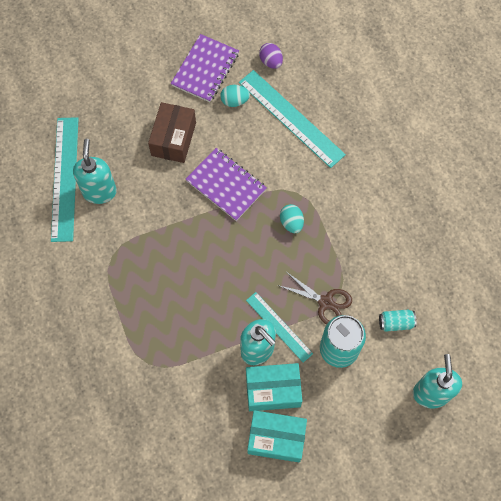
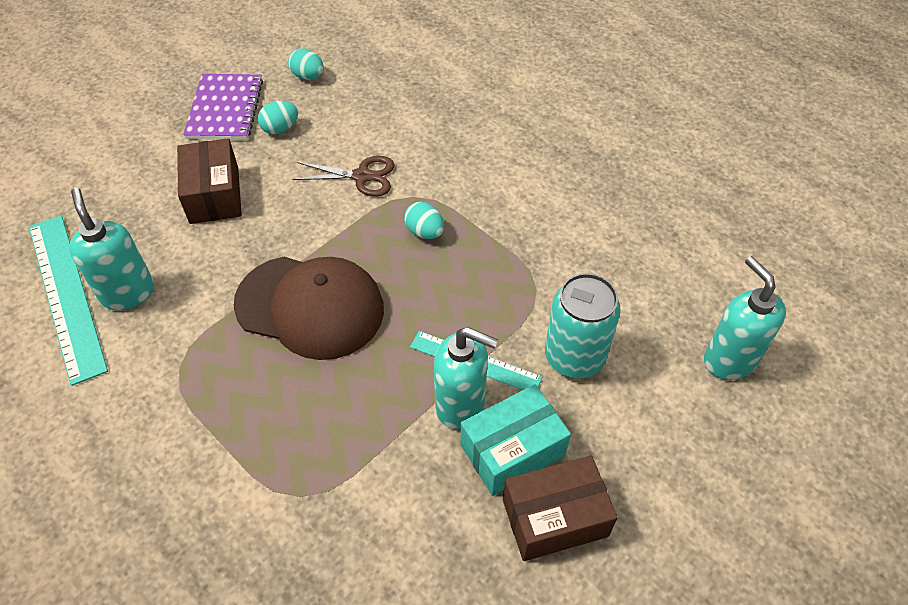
camera: 25 degrees left, 15 degrees down
purple notebook [185,148,267,221] -> none
turquoise ruler [239,70,346,168] -> none
turquoise box [247,410,307,462] -> brown box [503,456,618,561]
purple egg [259,43,283,69] -> turquoise egg [288,48,324,80]
brown scissors [278,273,352,325] -> brown scissors moved to [292,156,395,197]
turquoise can [379,310,417,332] -> none
none -> brown cap [234,257,384,360]

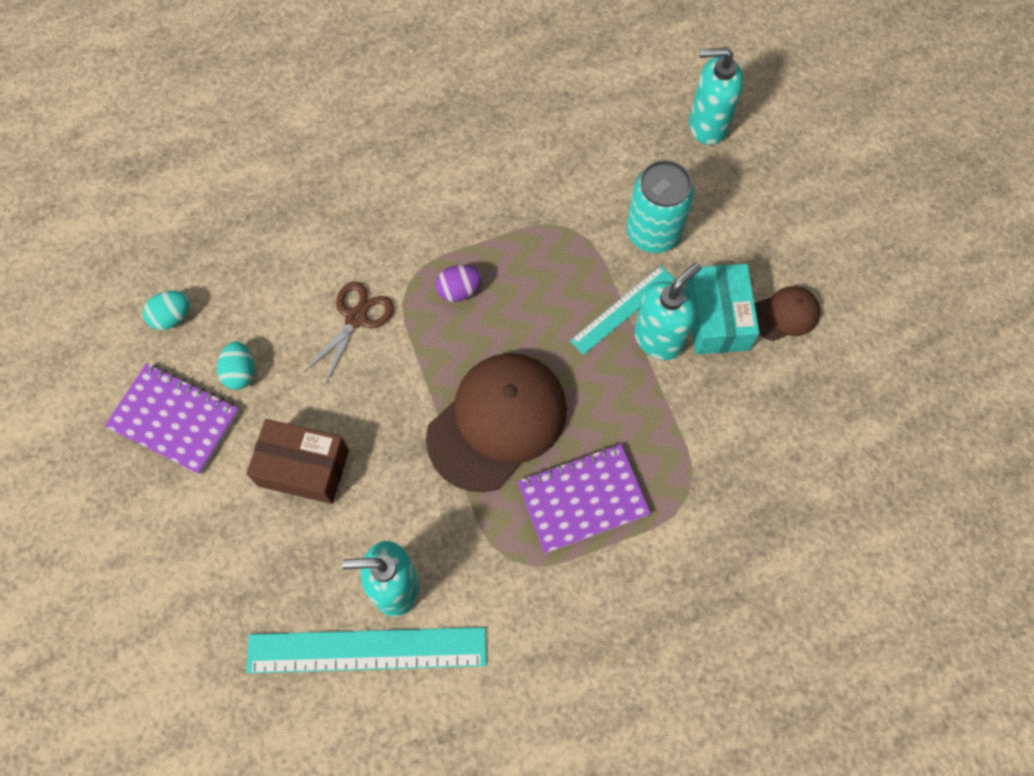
camera: 65 degrees left, 15 degrees up
turquoise egg [404,202,444,239] -> purple egg [435,265,482,302]
brown box [503,456,618,561] -> brown cap [755,286,820,341]
none -> purple notebook [517,444,651,554]

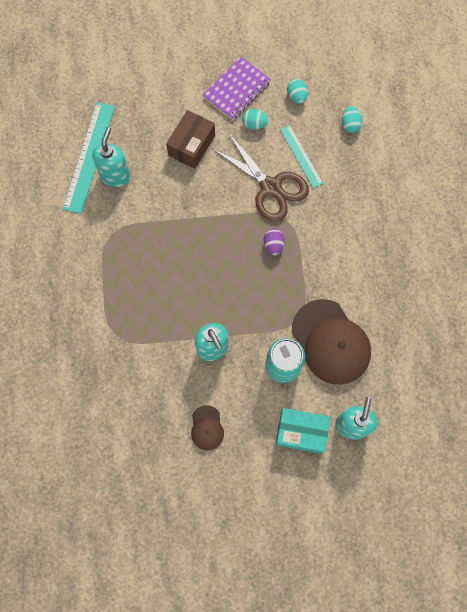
camera: 105 degrees right, 5 degrees up
brown scissors [304,282,394,385] -> brown scissors [211,133,309,222], size x1.68
brown cap [426,353,567,492] -> brown cap moved to [292,299,371,385]
purple notebook [517,444,651,554] -> none
turquoise ruler [570,265,675,355] -> turquoise ruler moved to [280,125,323,188]
turquoise box [686,264,760,354] -> turquoise box moved to [276,408,330,454]
none -> turquoise egg [342,106,362,133]

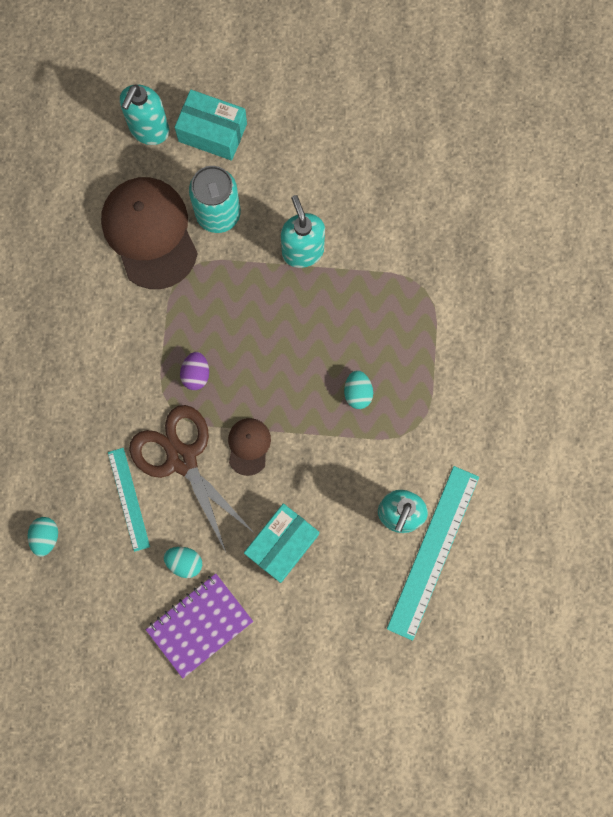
camera: 170 degrees left, 5 degrees up
brown box [166,110,215,169] -> turquoise box [244,504,319,583]
brown cap [191,405,224,450] -> brown cap moved to [228,418,271,476]
turquoise egg [287,79,308,104] -> turquoise egg moved to [344,370,373,409]

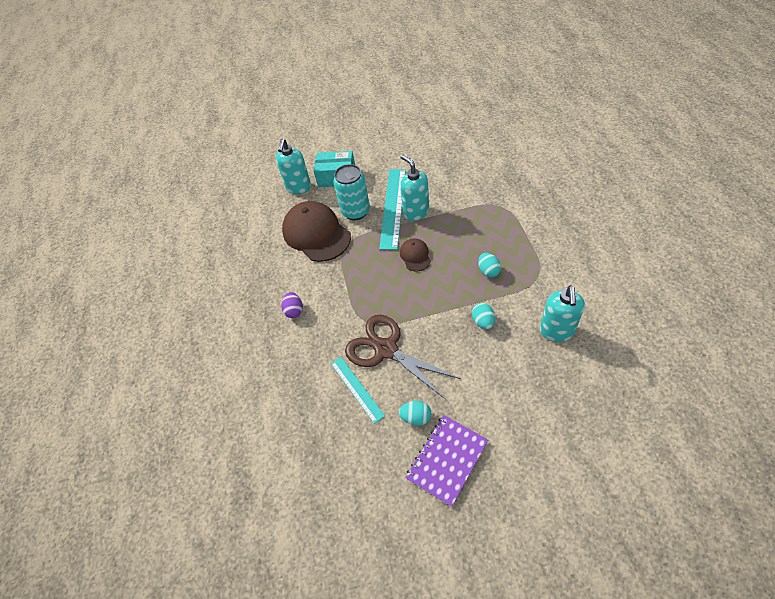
camera: 10 degrees left, 25 degrees down
turquoise egg [28,517,58,557] -> turquoise egg moved to [472,303,495,329]
purple egg [180,352,209,390] -> purple egg moved to [281,292,303,318]
brown cap [228,418,271,476] -> brown cap moved to [400,238,431,271]
turquoise box [244,504,319,583] -> none
turquoise ruler [387,466,479,641] -> turquoise ruler moved to [379,169,406,250]

